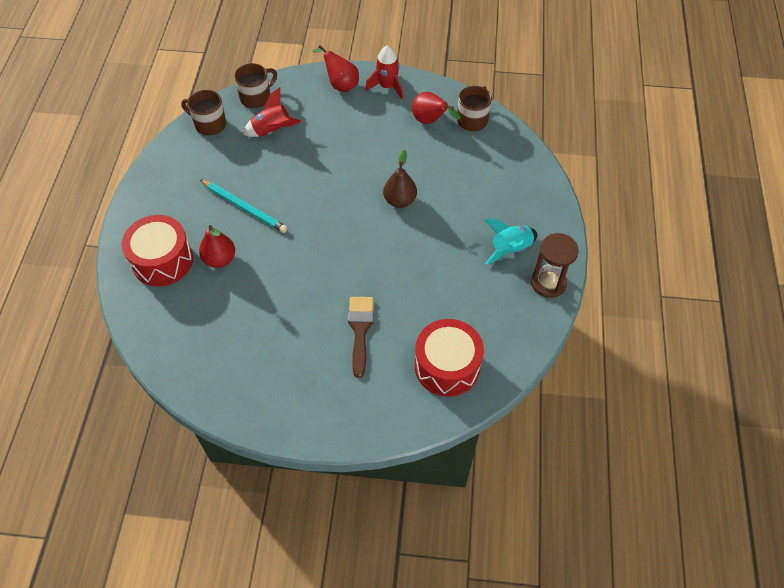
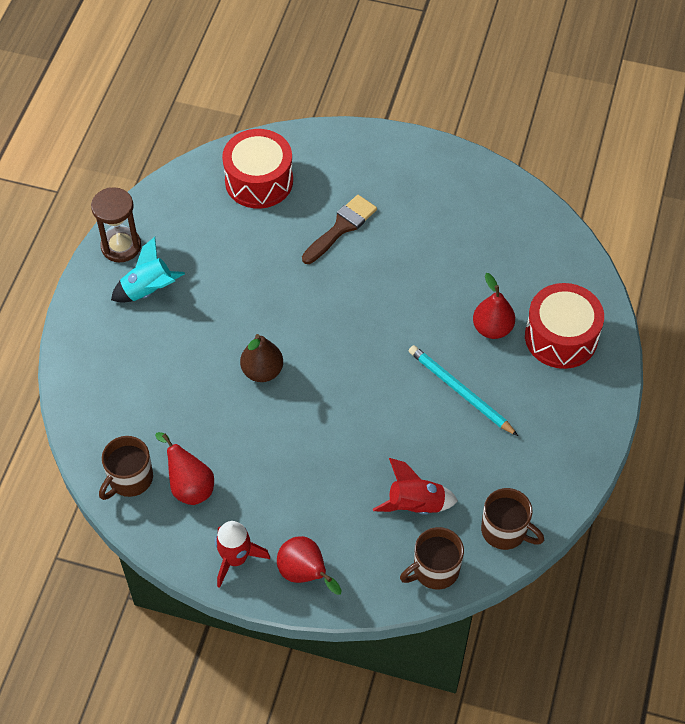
camera: 170 degrees left, 0 degrees up
brown brush [348,297,374,378] -> brown brush turned 150 degrees counterclockwise [302,195,377,264]

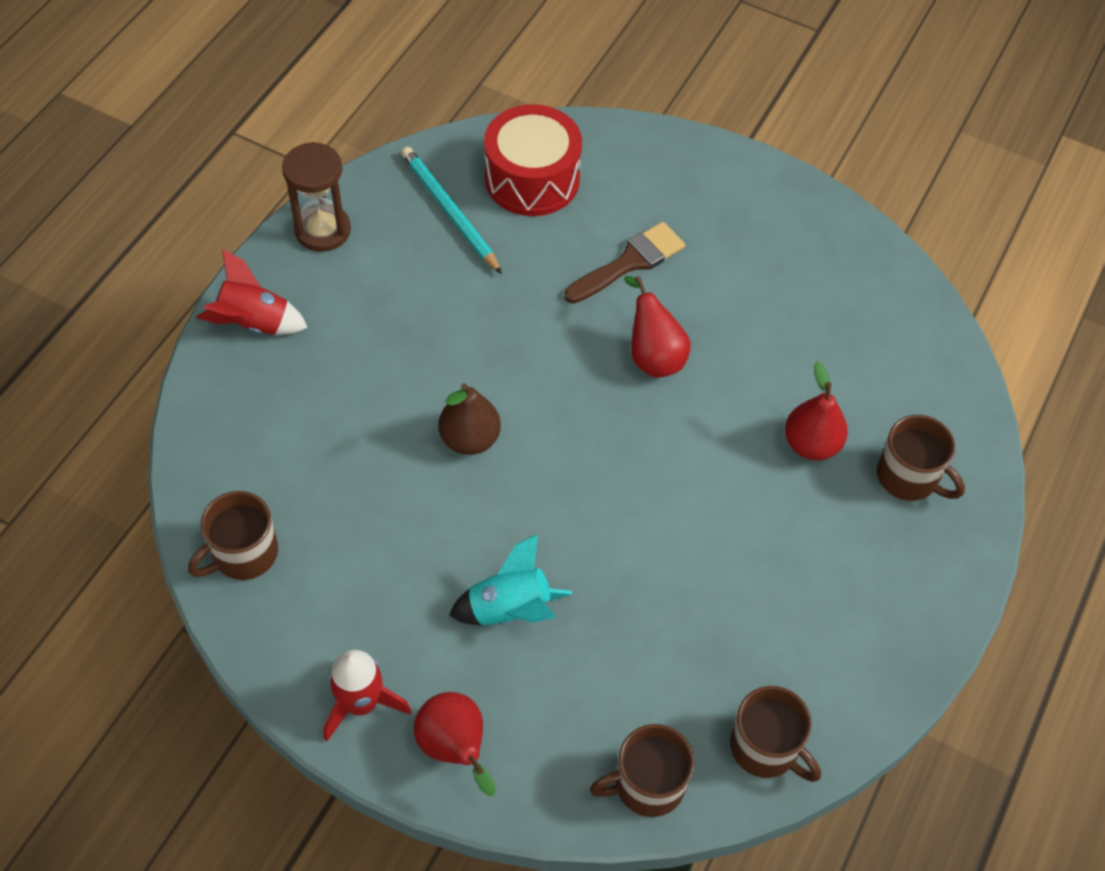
camera: 10 degrees right, 0 degrees up
turquoise rocket [111,237,185,303] -> turquoise rocket moved to [449,534,572,626]
red pear [155,432,214,505] -> red pear moved to [624,276,691,378]
red rocket [373,458,458,515] -> red rocket moved to [196,249,308,335]
turquoise pencil [409,345,518,436] -> turquoise pencil moved to [401,147,502,274]
red drum [525,283,604,369] -> brown mug [877,415,965,501]

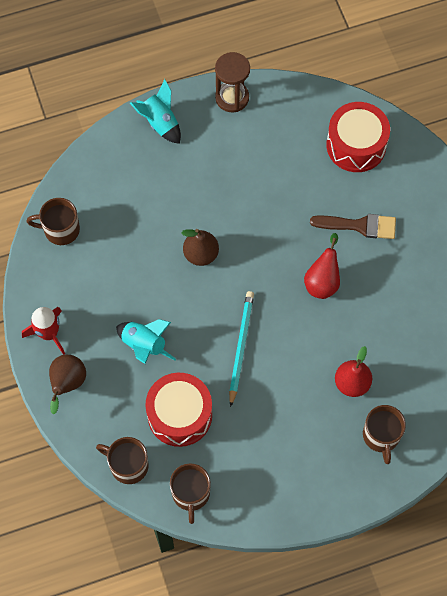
camera: 45 degrees right, 10 degrees up
red rocket [196,249,308,335] -> turquoise rocket [130,79,181,144]
turquoise pencil [401,147,502,274] -> turquoise pencil moved to [229,291,254,407]
red pear [414,692,496,796] -> brown pear [49,355,86,414]
none -> red drum [145,373,212,447]

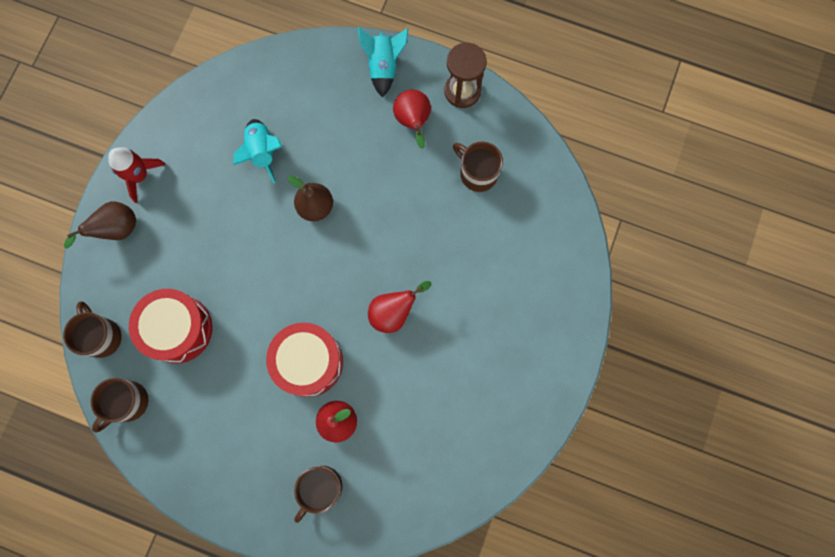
camera: 40 degrees right, 10 degrees up
brown mug [27,198,80,245] -> brown mug moved to [453,142,503,192]
turquoise rocket [116,319,176,364] -> turquoise rocket moved to [233,119,282,184]
turquoise pencil [229,291,254,407] -> none
brown brush [310,214,396,239] -> none
red drum [326,102,390,172] -> red drum moved to [266,323,343,397]
none -> red pear [393,90,431,149]

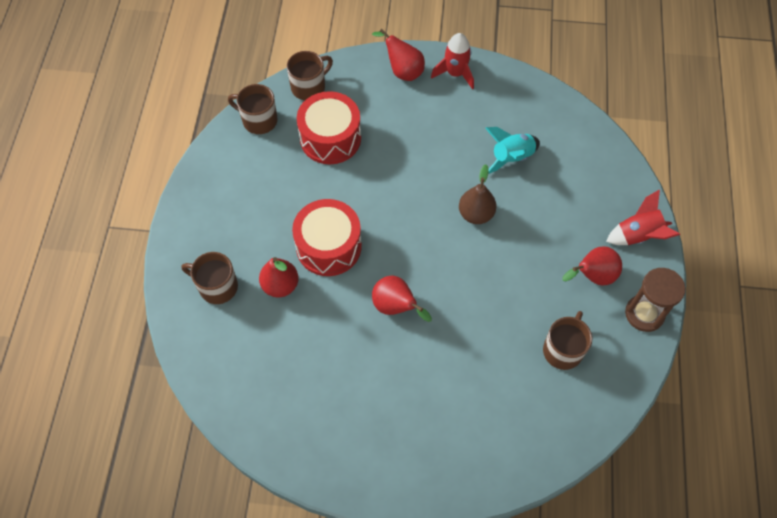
camera: 75 degrees right, 15 degrees down
brown pear [64,201,136,248] -> red pear [372,29,425,81]
turquoise rocket [358,27,408,97] -> red rocket [606,189,680,245]

